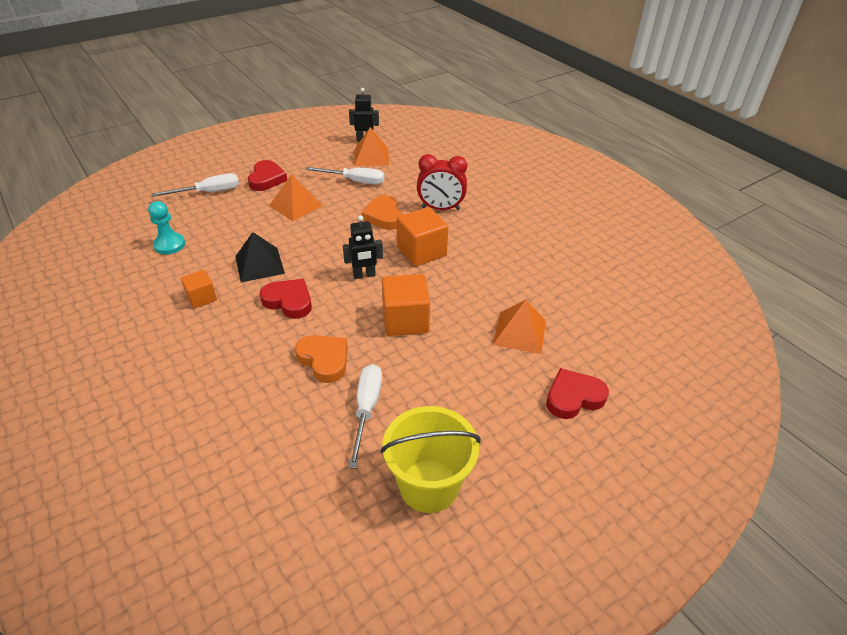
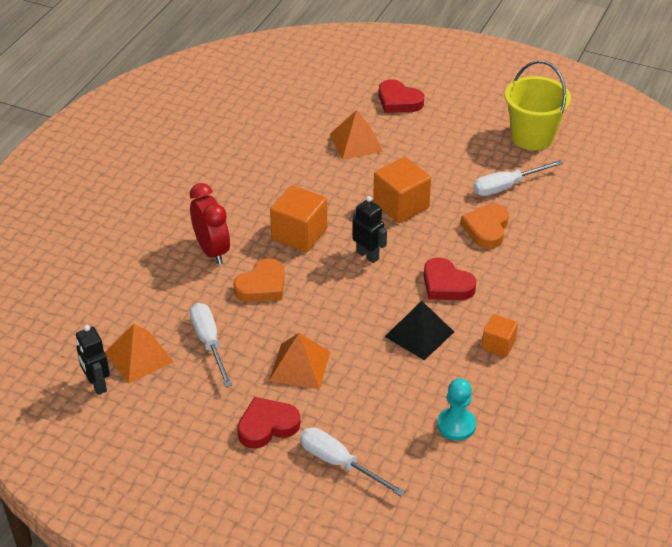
camera: 120 degrees left, 0 degrees up
red heart [260,279,312,319] -> red heart turned 45 degrees counterclockwise [424,257,476,300]

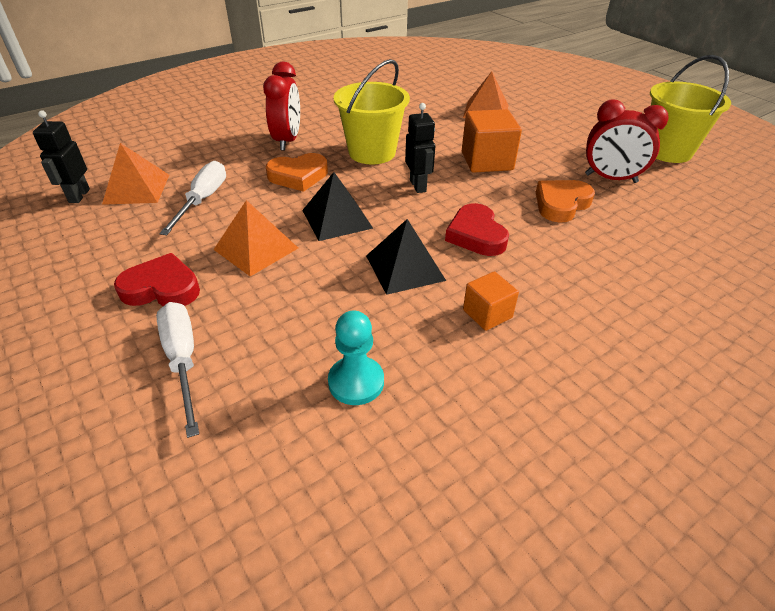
camera: 30 degrees right, 0 degrees up
orange cube [270,185,327,252] -> yellow bucket [334,59,410,164]
red heart [379,79,424,113] -> none
white screwdriver [473,160,563,196] -> red clock [585,100,669,183]
none -> black pyramid [302,172,373,241]

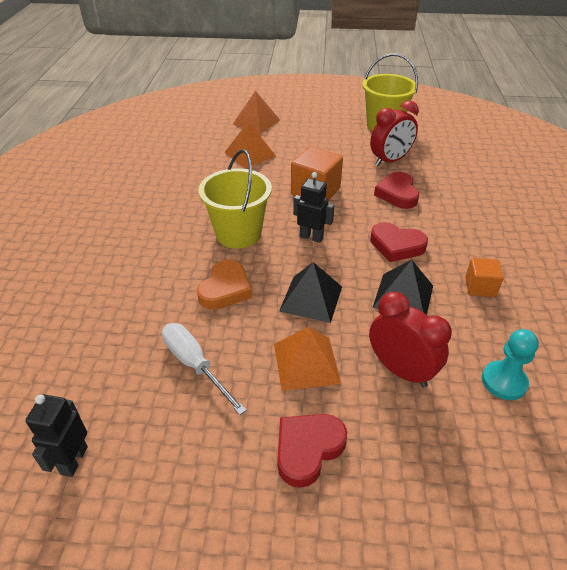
camera: 50 degrees left, 0 degrees up
black robot [33,110,90,203] -> black robot turned 60 degrees clockwise [26,394,88,477]
orange pyramid [102,143,169,205] -> orange pyramid moved to [233,91,280,134]
white screwdriver [156,302,199,438] -> none
red clock [263,62,300,151] -> red clock moved to [369,292,452,388]
orange heart [536,180,595,223] -> red heart [374,172,419,209]

